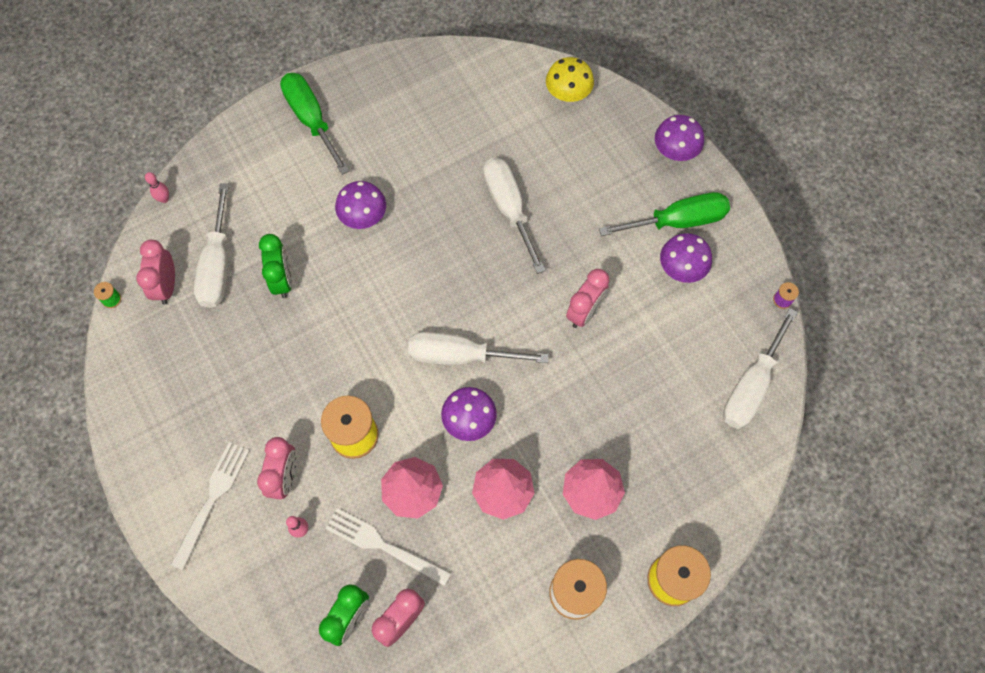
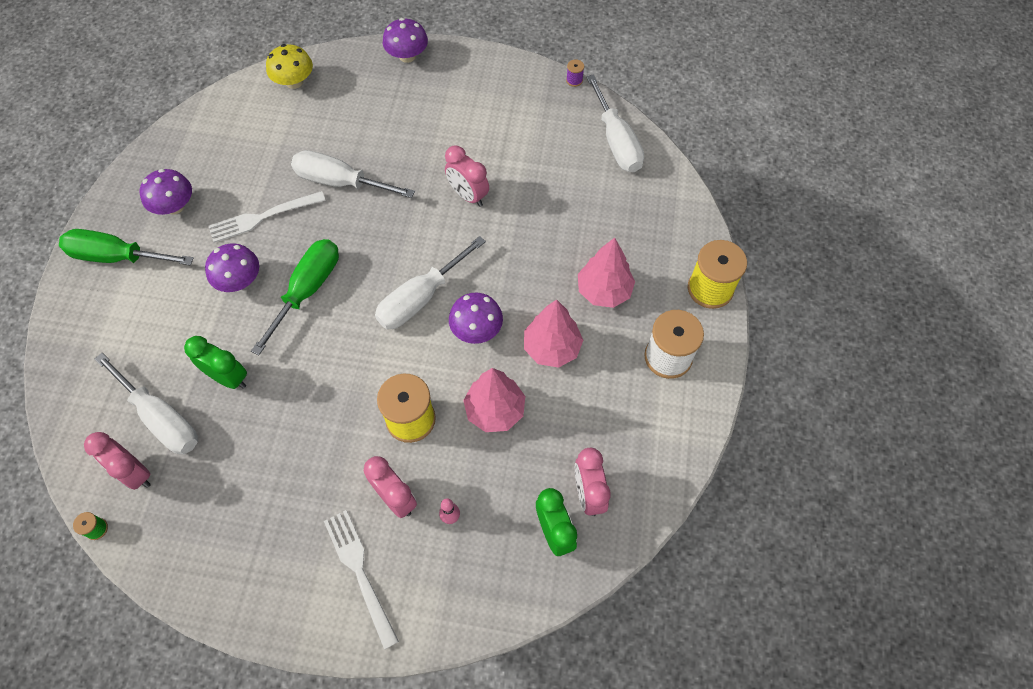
camera: 50 degrees left, 5 degrees down
pink bowling pin [145,172,169,203] -> none
white fork [325,508,451,586] -> white fork moved to [209,191,326,243]
pink clock [566,269,610,328] -> pink clock turned 150 degrees clockwise [445,146,489,207]
green screwdriver [599,192,730,236] -> green screwdriver moved to [251,239,339,355]
purple mushroom [660,233,712,283] -> purple mushroom moved to [139,169,192,215]

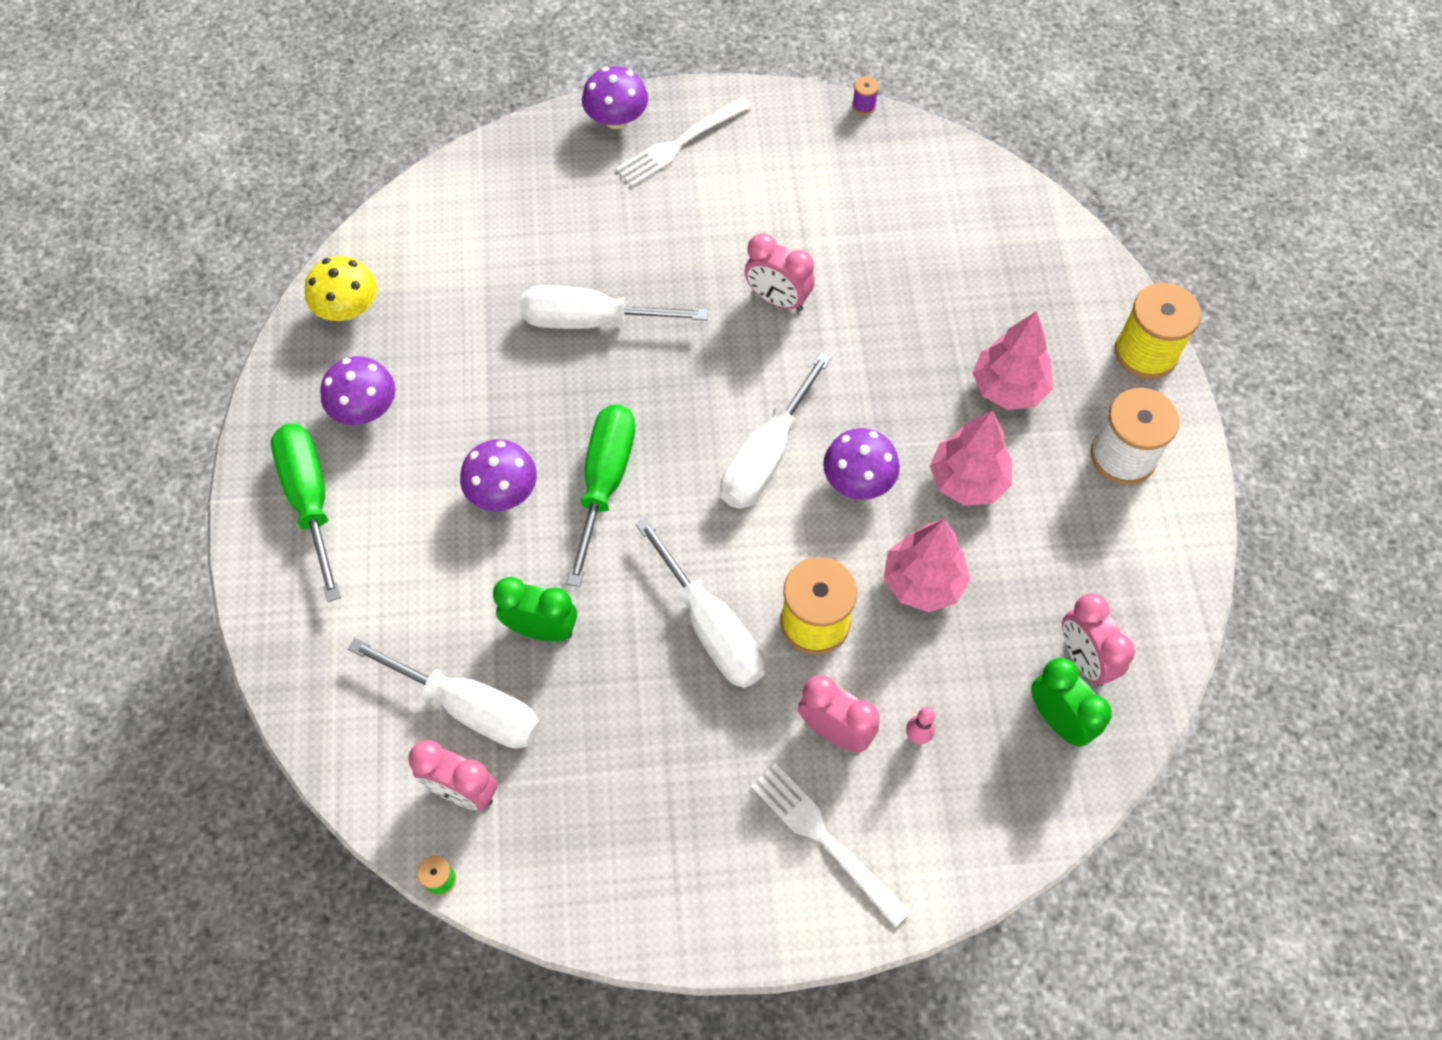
camera: 15 degrees left, 0 degrees up
green screwdriver [59,229,194,265] -> green screwdriver turned 75 degrees clockwise [271,424,341,602]
white fork [209,191,326,243] -> white fork moved to [616,96,752,187]
yellow mushroom [266,44,313,89] -> yellow mushroom moved to [305,256,377,321]
white screwdriver [586,74,644,172] -> white screwdriver moved to [635,517,765,688]

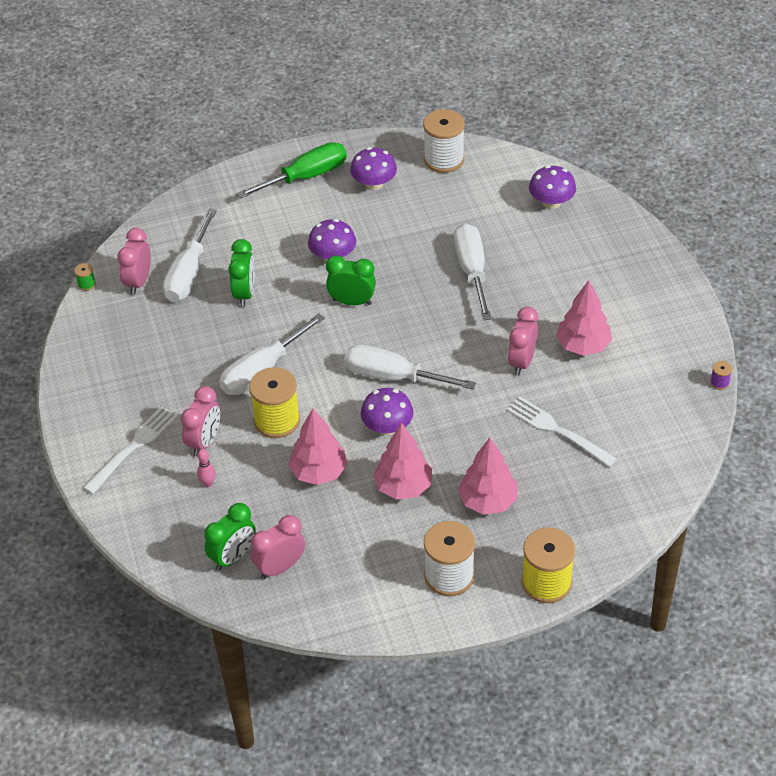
camera: 80 degrees right, 15 degrees down
yellow mushroom [305,256,377,321] -> white spool [423,109,465,173]
green screwdriver [567,404,635,587] -> green clock [326,255,376,305]
purple mushroom [582,66,648,129] -> purple mushroom moved to [529,165,576,209]
white fork [616,96,752,187] -> white fork moved to [507,396,617,467]
none -> pink tree [556,280,612,356]

